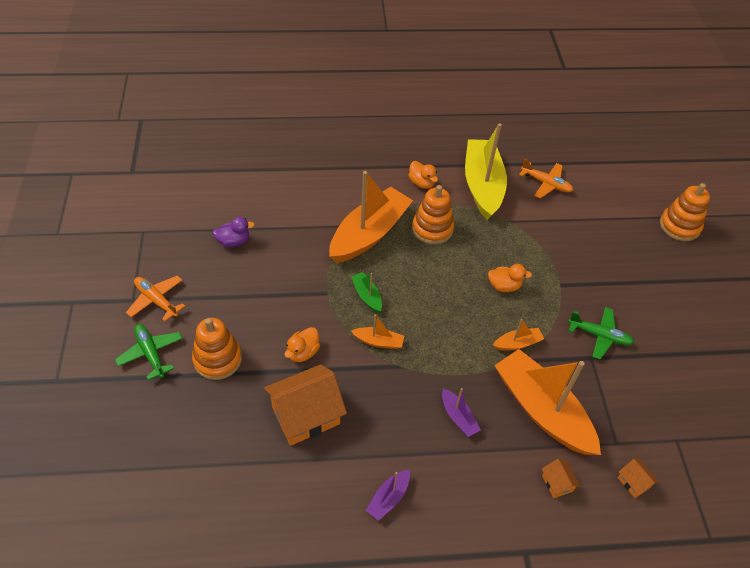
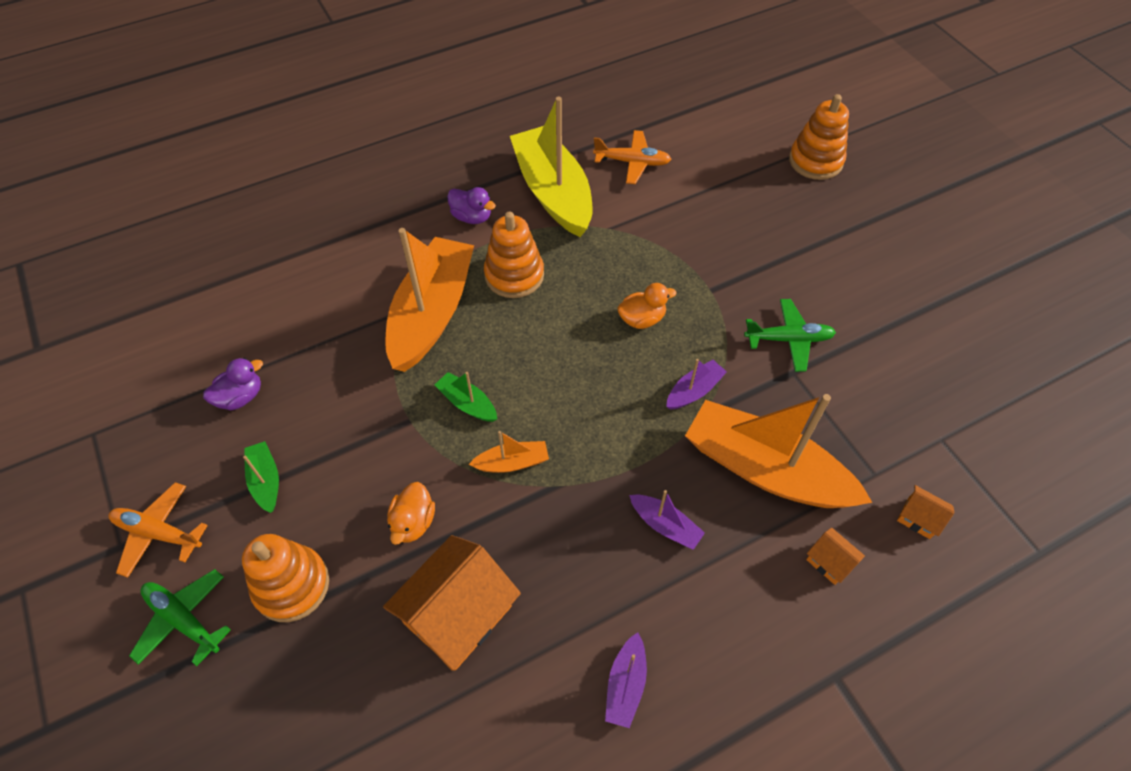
camera: 20 degrees left, 5 degrees up
orange duck [408,161,438,189] -> purple duck [447,187,496,224]
orange boat [493,319,544,350] -> purple boat [666,359,727,410]
none -> green boat [243,441,279,513]

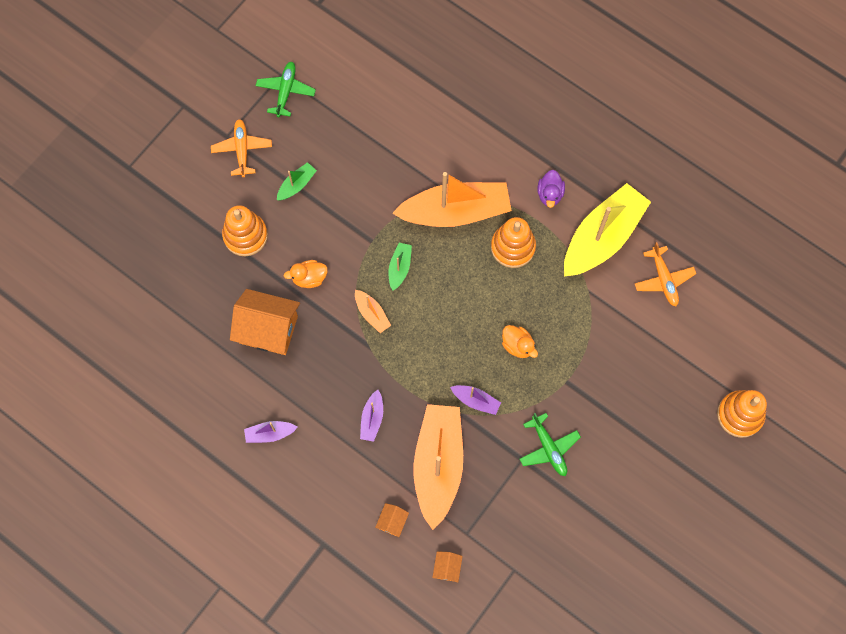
camera: 65 degrees right, 15 degrees up
green plane [129,569,231,666] -> green plane moved to [256,62,316,117]
purple duck [203,358,263,410] -> none

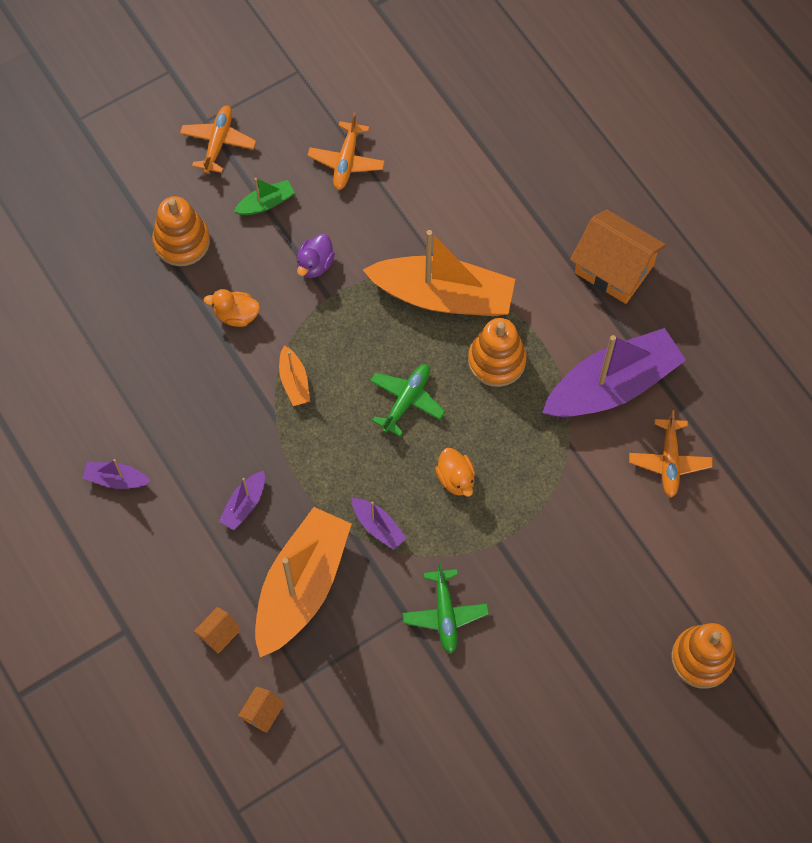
camera: 20 degrees right, 5 degrees down
orange house [230,289,300,355] -> orange house moved to [570,210,666,304]
green plane [256,62,316,117] -> green plane moved to [370,364,445,436]
green boat [389,243,412,291] -> none
purple duck [537,170,565,208] -> purple duck moved to [297,234,335,278]
yellow boat [564,183,651,276] -> purple boat [542,328,686,417]
none -> orange plane [307,113,385,190]

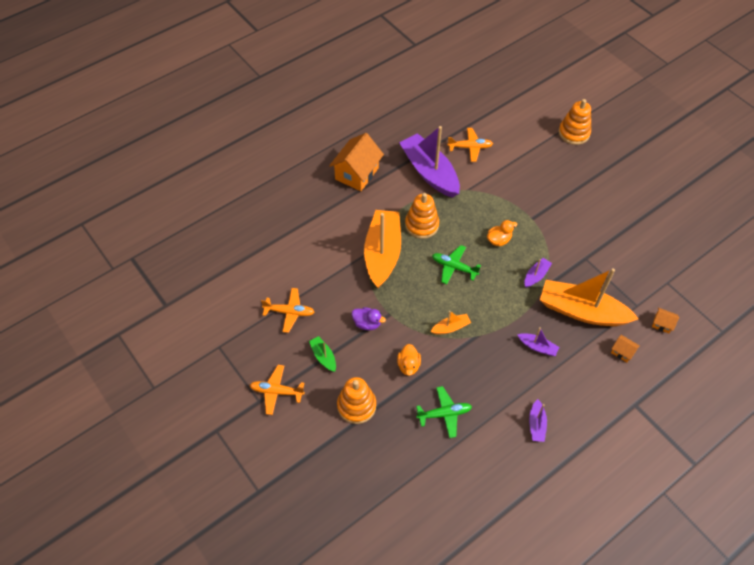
camera: 95 degrees left, 10 degrees down
green plane [402,562,489,654] -> green plane moved to [416,386,472,438]

